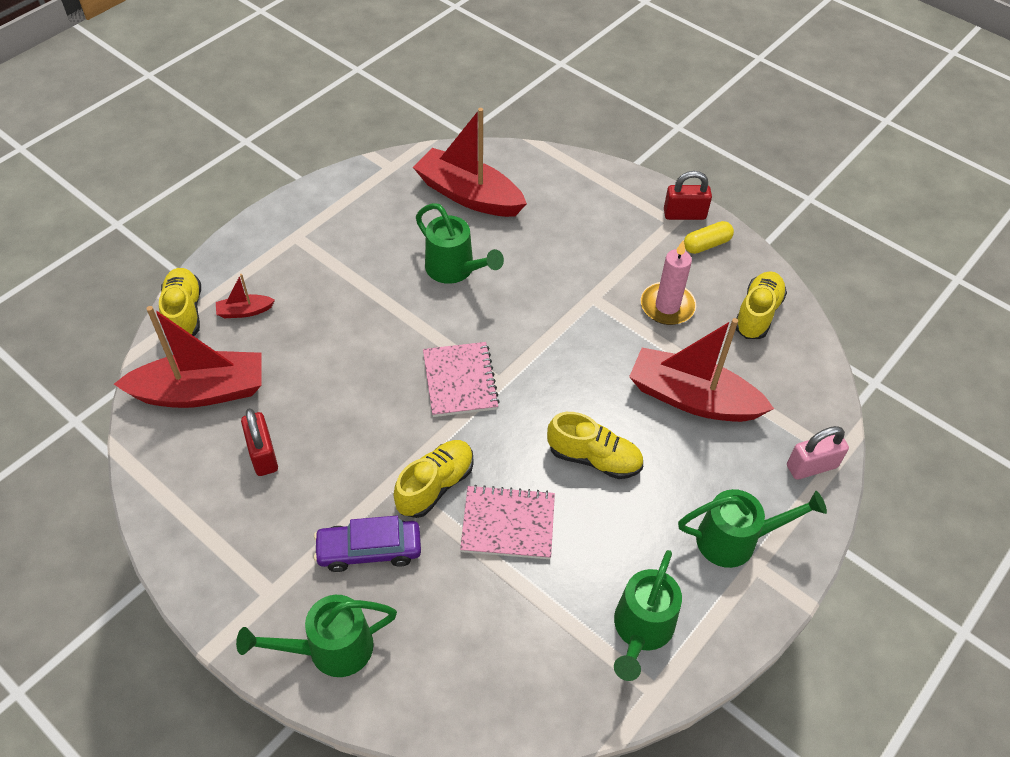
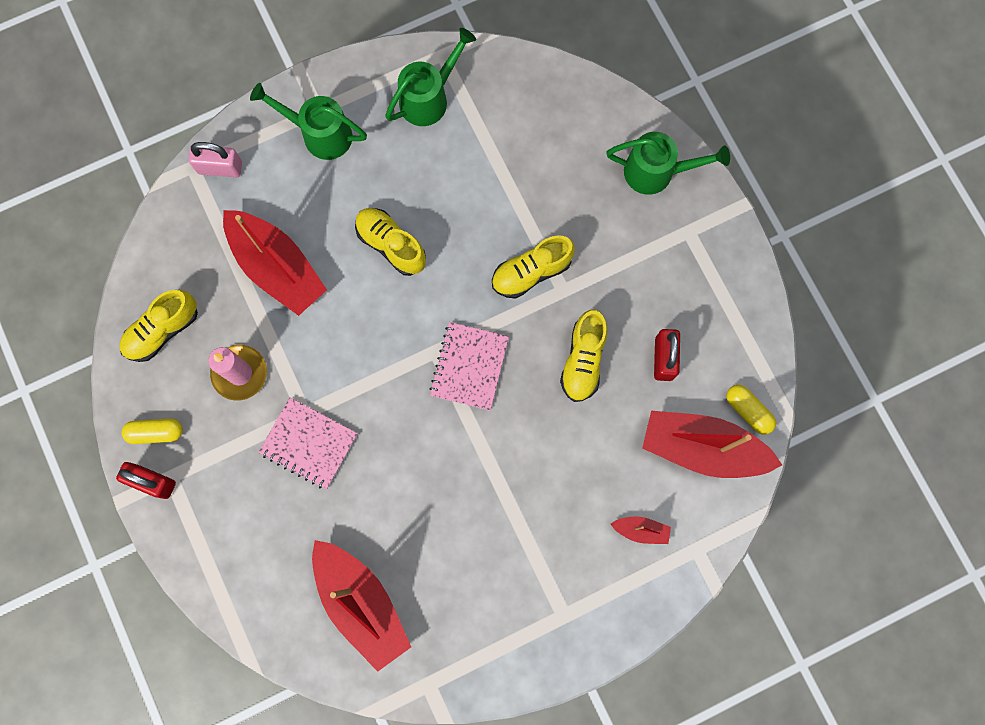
camera: 155 degrees left, 25 degrees up
yellow shoe [159,268,201,336] -> yellow shoe moved to [560,310,608,402]
purple car [314,516,421,572] -> none
green watering can [416,203,504,284] -> none
pink notebook [460,485,555,559] -> pink notebook moved to [258,397,358,489]
none -> yellow capsule [726,385,776,435]

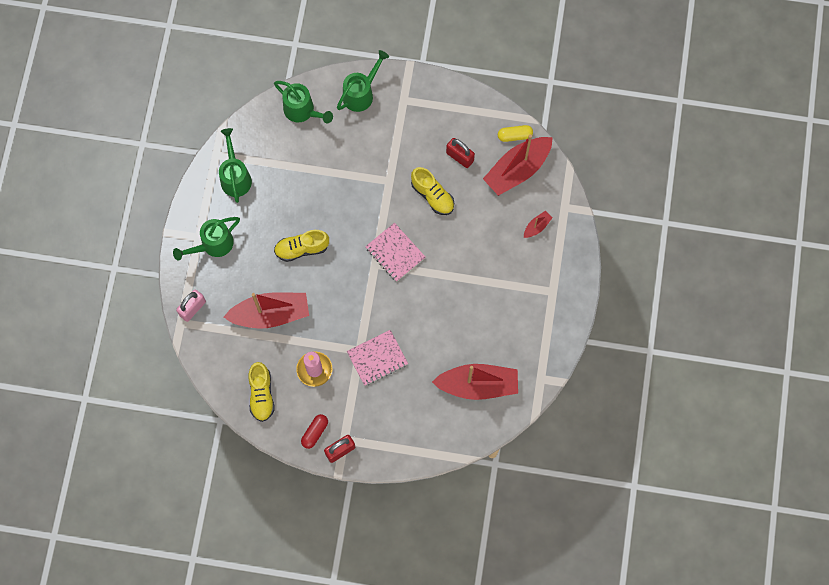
camera: 55 degrees left, 5 degrees down
yellow capsule [121,418,183,444] -> red capsule [301,414,328,449]
yellow shoe [492,235,575,299] -> none
none -> green watering can [274,81,333,123]

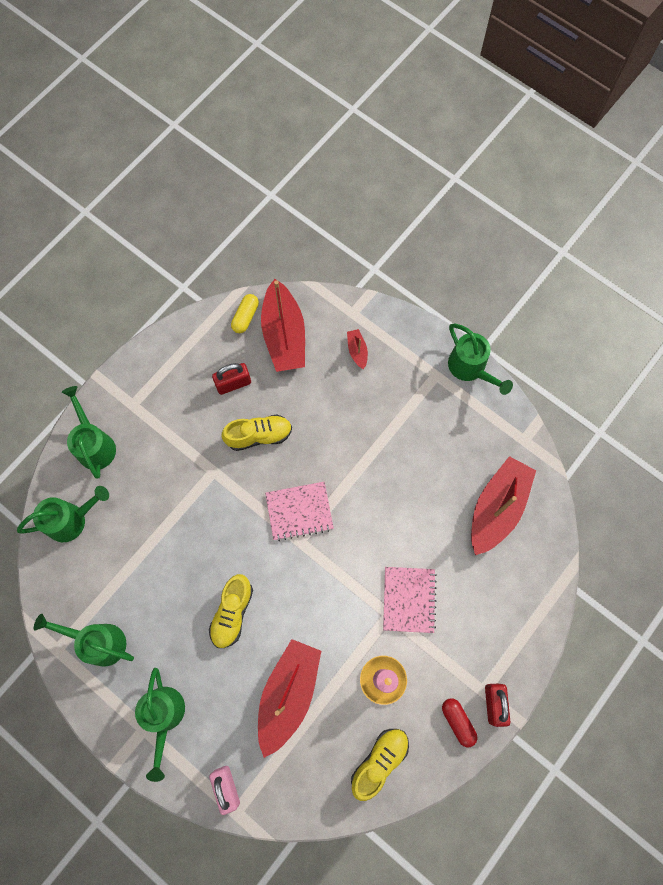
camera: 60 degrees left, 0 degrees up
yellow shoe [248,362,275,422] -> yellow shoe turned 75 degrees counterclockwise [351,729,409,801]
none -> green watering can [448,323,513,395]

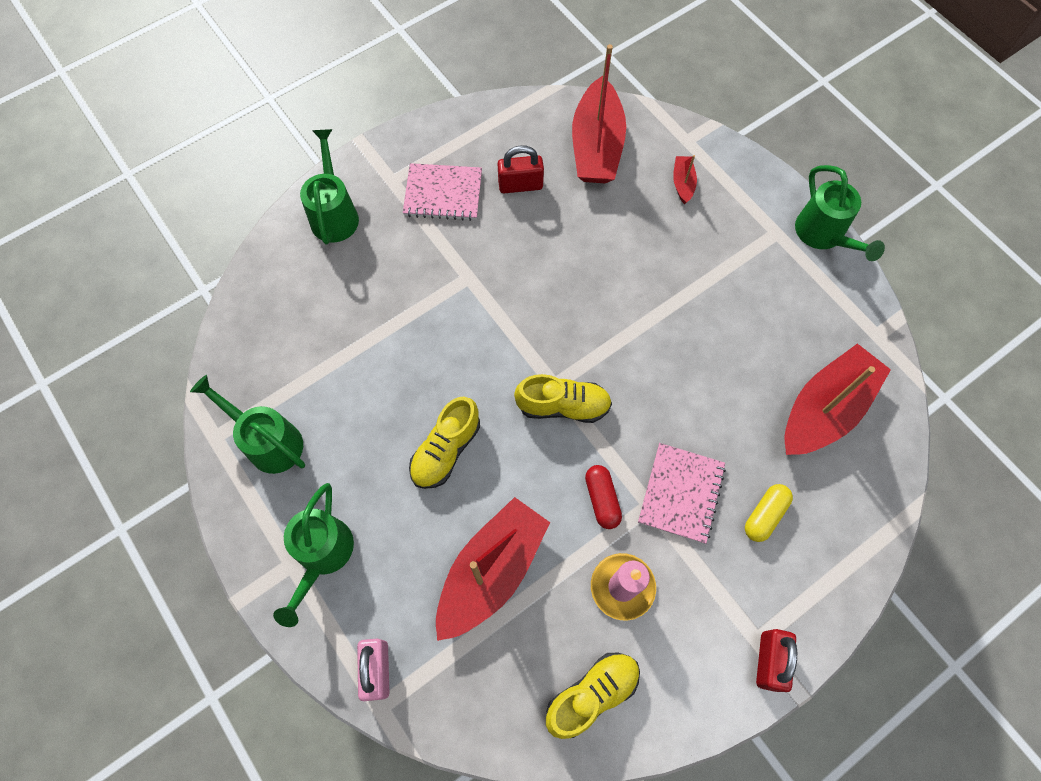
camera: 15 degrees right, 5 degrees down
green watering can [17,486,109,542] -> none
yellow shoe [222,414,292,451] -> yellow shoe moved to [514,374,612,423]
yellow capsule [231,294,259,333] -> yellow capsule moved to [745,484,793,542]
pink notebook [265,482,334,541] -> pink notebook moved to [403,163,482,221]
red capsule [442,698,478,747] -> red capsule moved to [585,465,622,529]

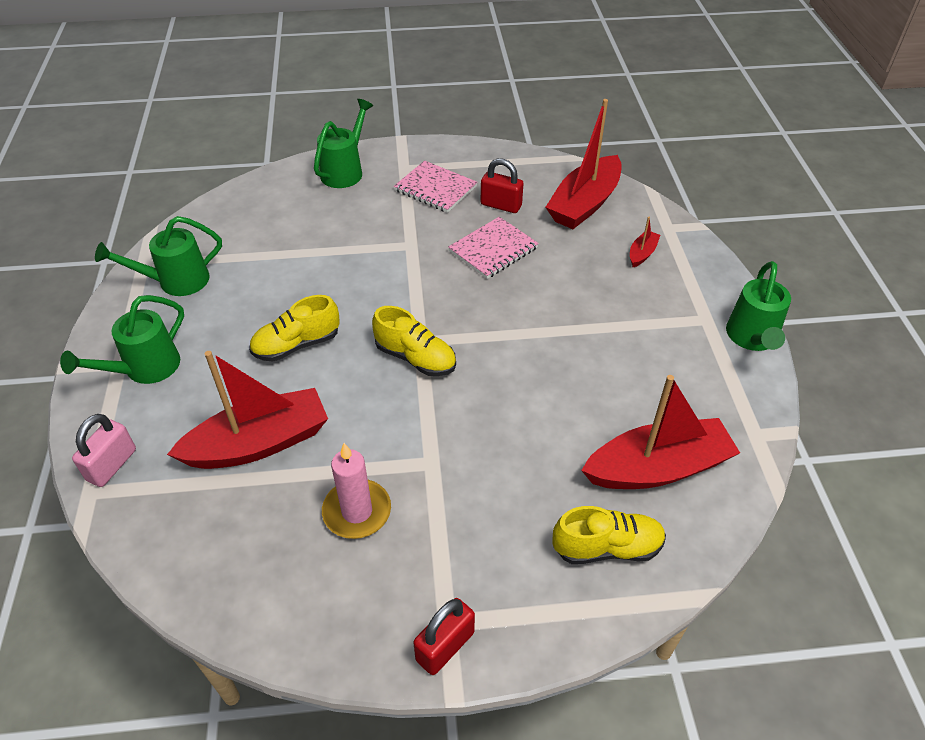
camera: 30 degrees right, 20 degrees down
green watering can [190,375,305,474] -> green watering can turned 90 degrees counterclockwise [95,216,222,296]
yellow shoe [546,653,640,739] -> yellow shoe moved to [552,506,666,564]
red capsule [585,465,622,529] -> none
pink notebook [638,443,726,544] -> pink notebook moved to [448,217,539,279]
yellow capsule [745,484,793,542] -> none

